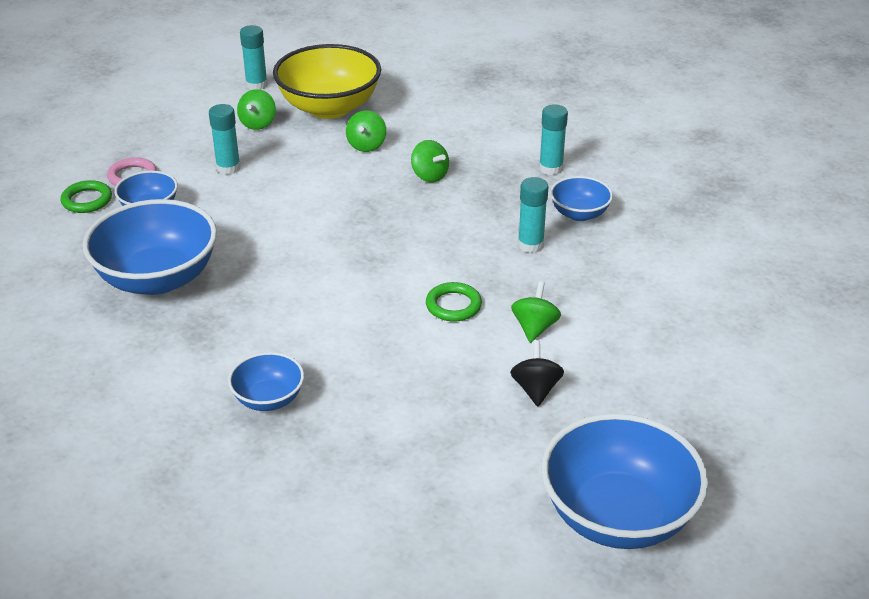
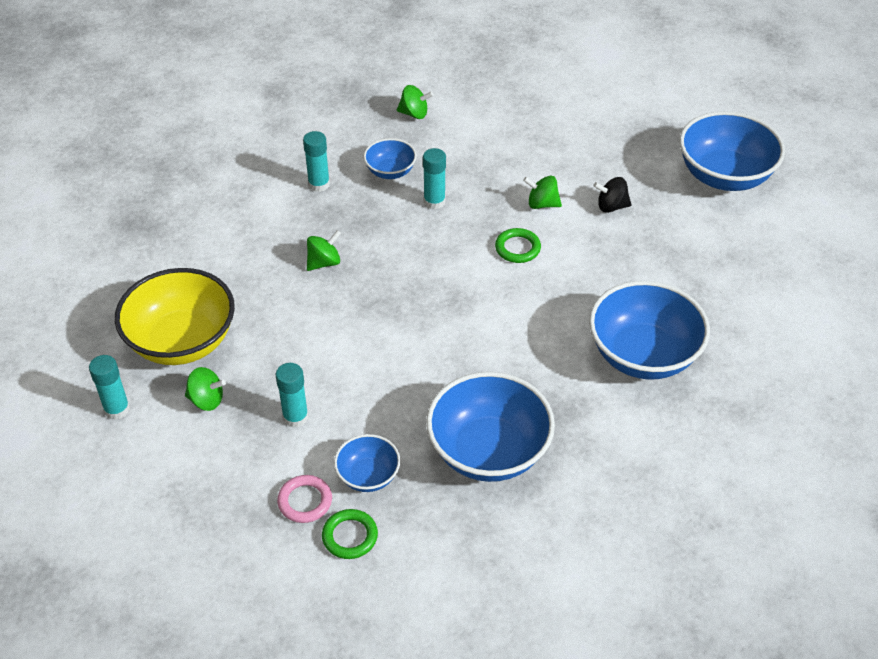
camera: 90 degrees left, 10 degrees up
blue bowl [228,352,304,411] -> blue bowl [589,281,710,380], size x1.94
green spinning top [346,110,386,152] -> green spinning top moved to [397,85,434,119]

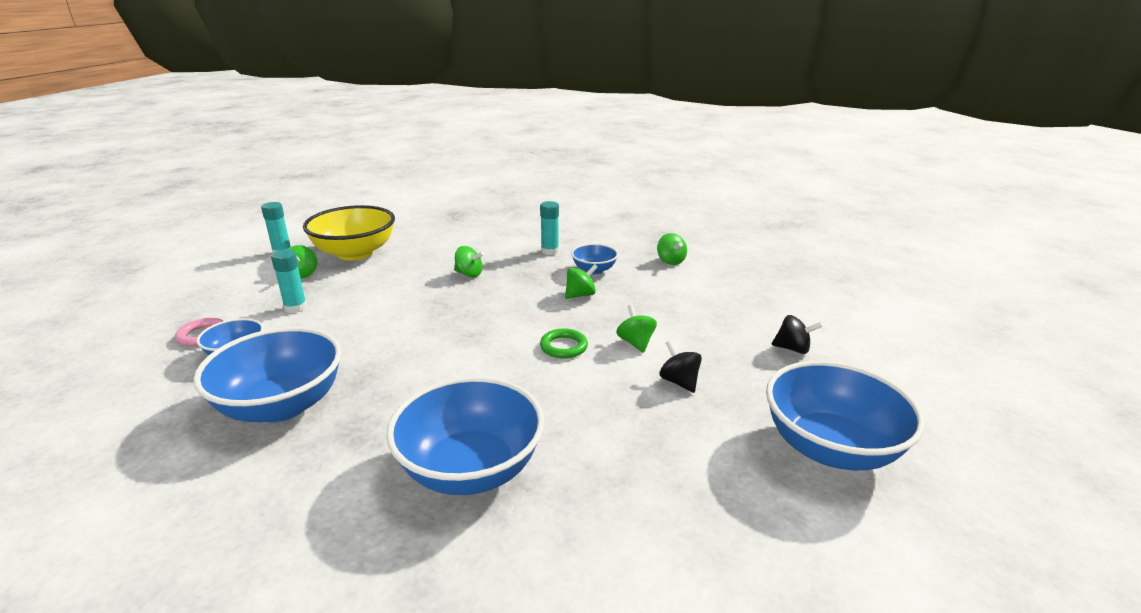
camera: 60 degrees right, 20 degrees down
green ring [322,509,378,559] -> none
turquoise glue stick [423,148,446,209] -> green spinning top [565,264,598,299]
none -> black spinning top [771,315,823,354]

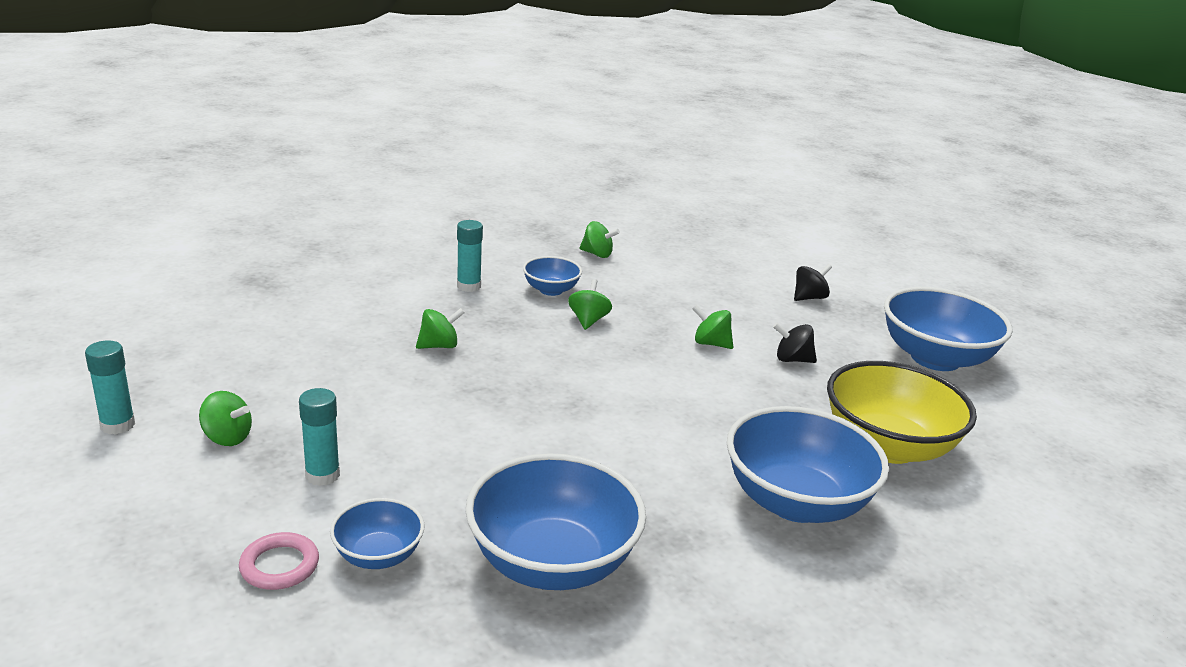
camera: 50 degrees left, 0 degrees up
yellow bowl [303,205,395,261] -> yellow bowl moved to [827,361,977,464]
green ring [540,328,588,359] -> none

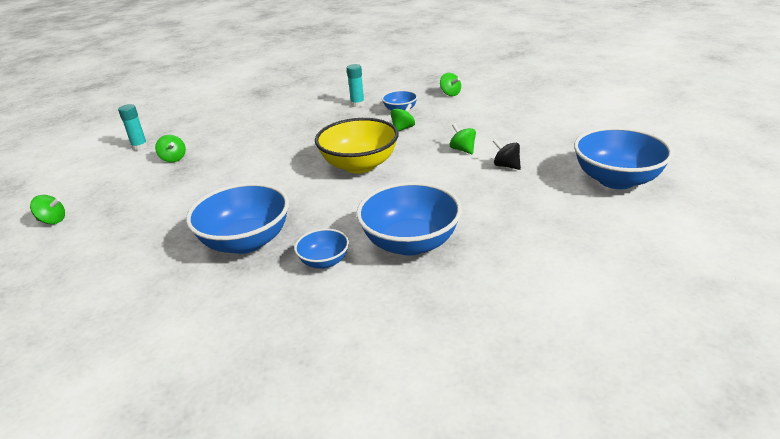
camera: 35 degrees right, 5 degrees up
pink ring [239,532,319,590] -> none
turquoise glue stick [299,388,340,486] -> none
blue bowl [330,498,425,569] -> blue bowl moved to [294,229,349,269]
green spinning top [416,308,465,349] -> green spinning top moved to [30,195,65,224]
black spinning top [794,264,832,301] -> none
yellow bowl [827,361,977,464] -> yellow bowl moved to [315,118,399,174]

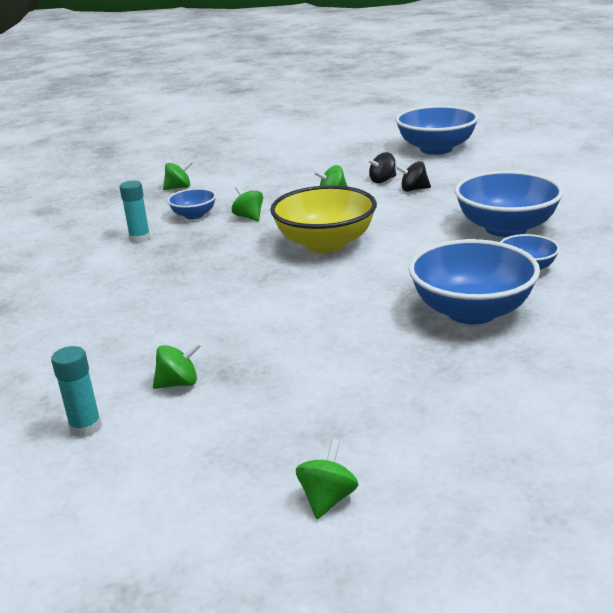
camera: 75 degrees left, 5 degrees down
none -> black spinning top [395,161,431,192]

